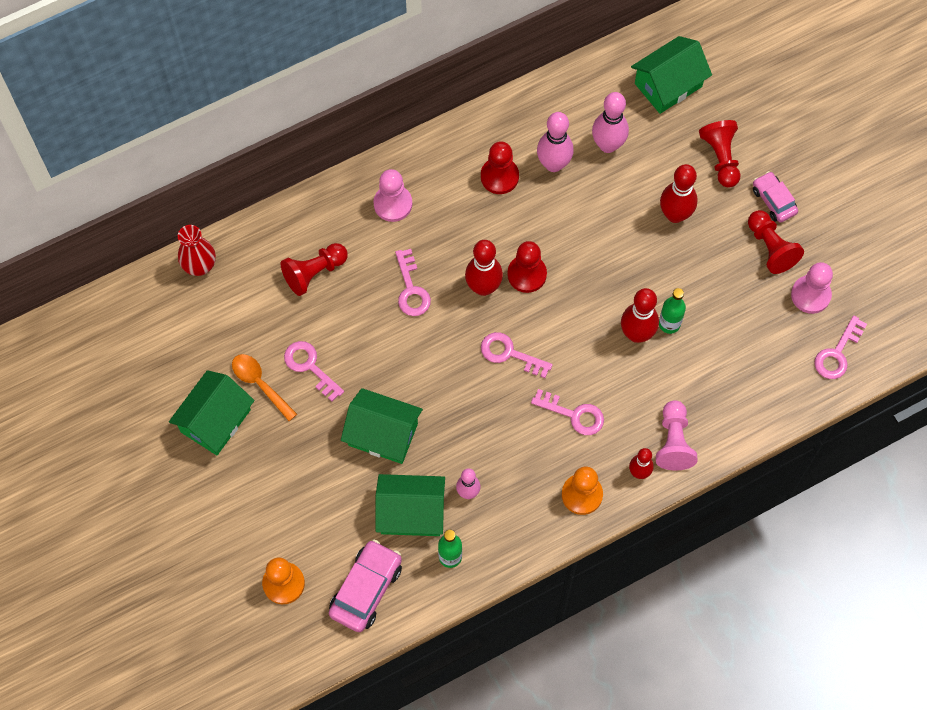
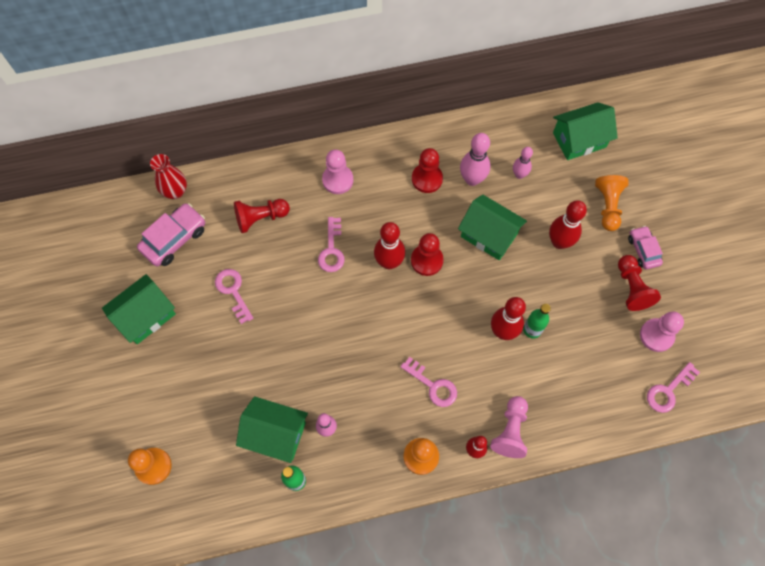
camera: 15 degrees right, 0 degrees up
orange spoon [232,354,297,421] -> none
pink car [329,539,402,632] -> pink car moved to [137,203,205,266]
green house [341,388,423,464] -> green house moved to [458,194,527,260]
pink key [481,332,553,378] -> none
pink bowling pin [592,92,629,153] -> pink bowling pin [513,147,533,179], size x0.62
red pawn [699,120,740,188] -> orange pawn [595,175,629,231]

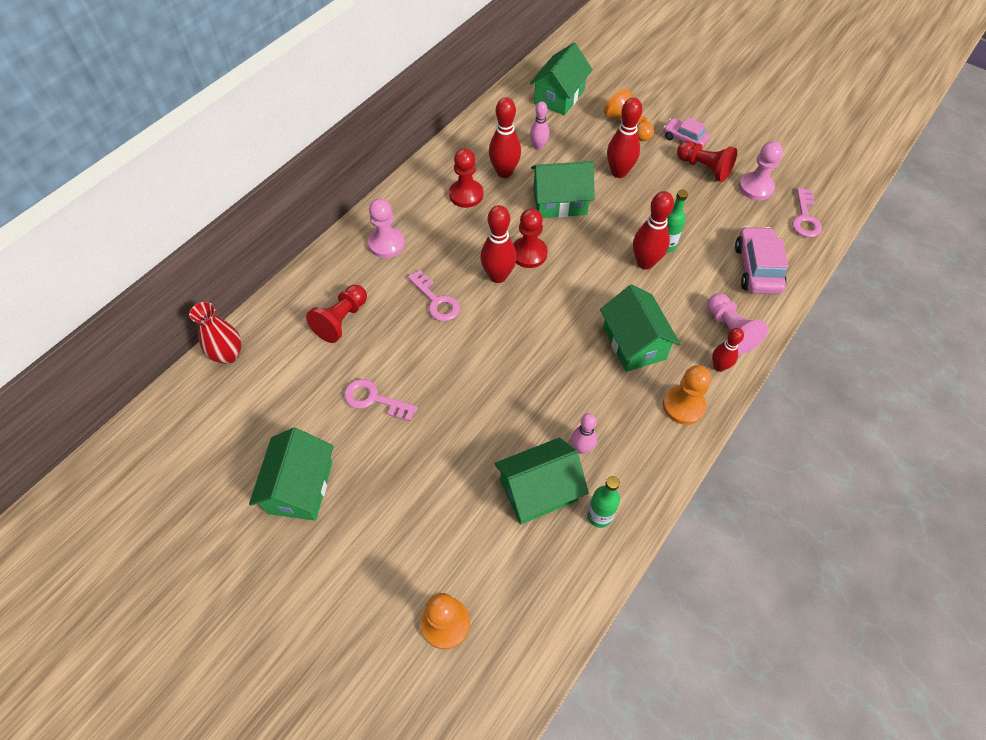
camera: 40 degrees left, 10 degrees down
pink car [137,203,205,266] -> pink car moved to [735,226,788,294]
pink key [400,357,457,407] -> green house [600,284,680,372]
pink bowling pin [460,133,490,186] -> red bowling pin [489,97,521,178]

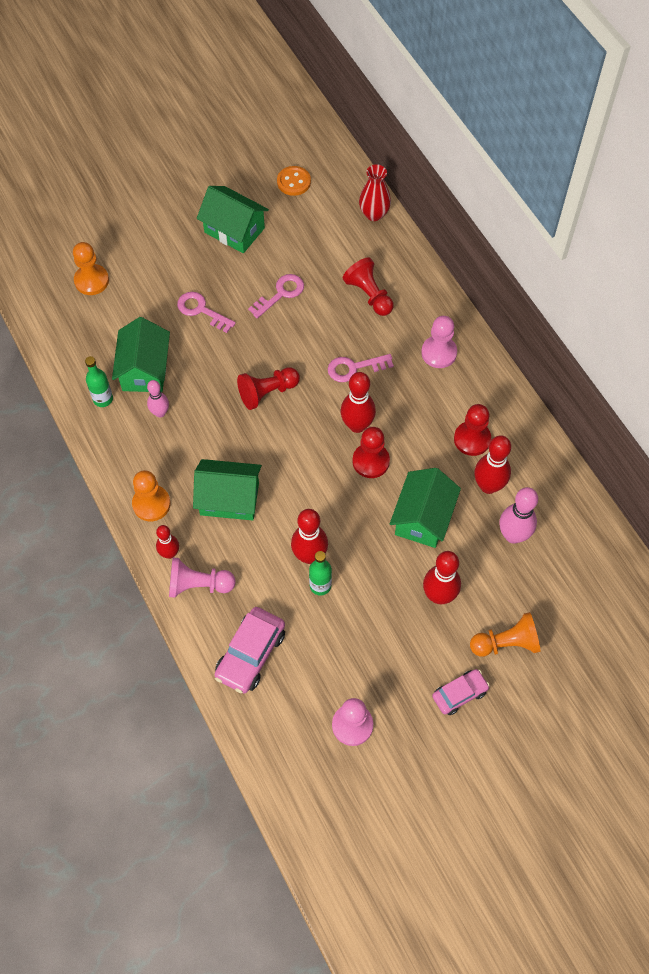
camera: 115 degrees right, 5 degrees up
green house [530,43,593,115] -> none
pink bowling pin [530,101,549,150] -> pink bowling pin [499,487,538,544], size x1.61
red pawn [677,141,737,182] -> red pawn moved to [237,367,300,410]
pink car [735,226,788,294] -> pink car turned 90 degrees clockwise [215,607,285,694]
pink key [792,188,822,237] -> pink key moved to [177,292,236,333]
none -> orange button [277,166,311,196]

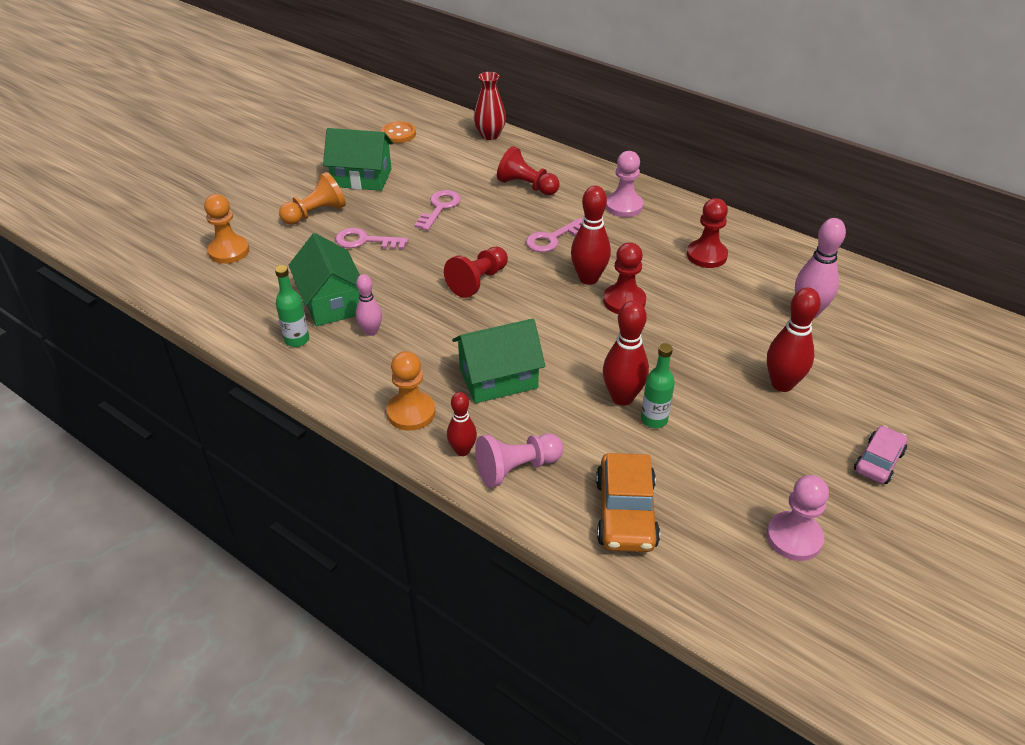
camera: 25 degrees left, 20 degrees down
pink car [215,607,285,694] -> orange car [596,453,660,552]
green house [390,468,461,548] -> none
orange pawn [470,612,540,657] -> orange pawn moved to [279,172,346,225]
red bowling pin [474,435,511,494] -> none

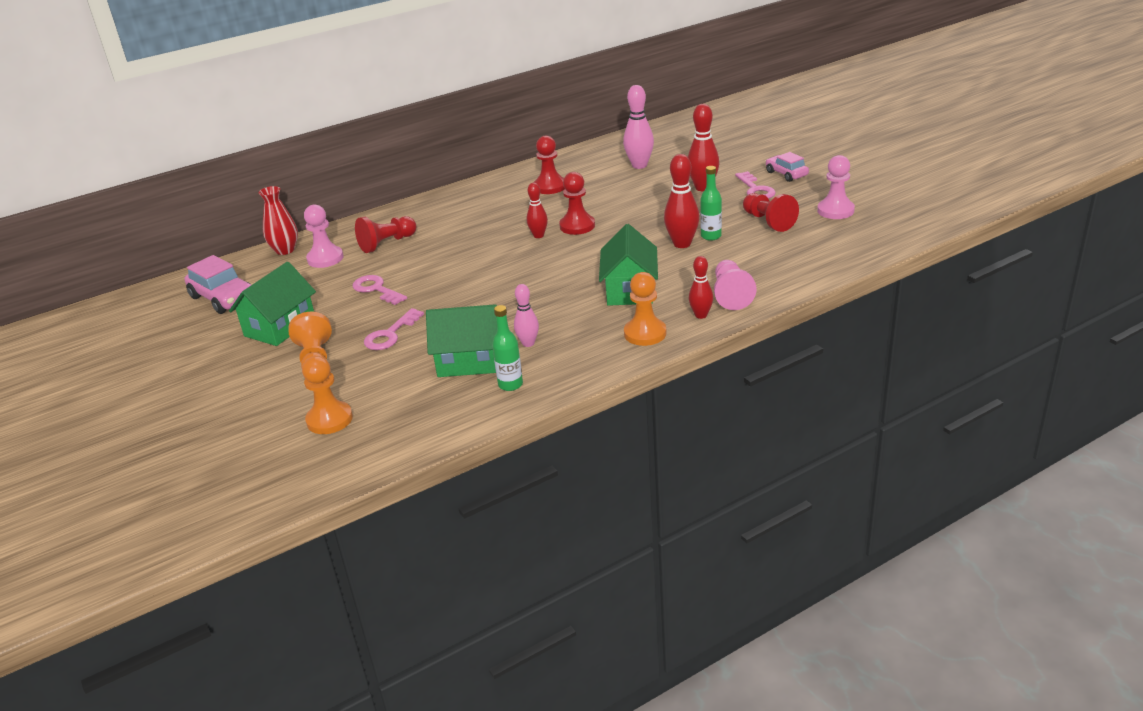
camera: 65 degrees left, 10 degrees down
orange button [381,121,416,143] -> pink car [185,255,251,314]
red pawn [444,247,508,298] -> red pawn moved to [743,193,799,232]
pink key [526,218,583,252] -> pink key moved to [735,171,776,199]
red bowling pin [571,186,611,285] -> red bowling pin [527,183,548,238], size x0.62
orange car [596,453,660,552] -> none
pink pawn [606,151,643,217] -> pink pawn moved to [304,205,343,268]

